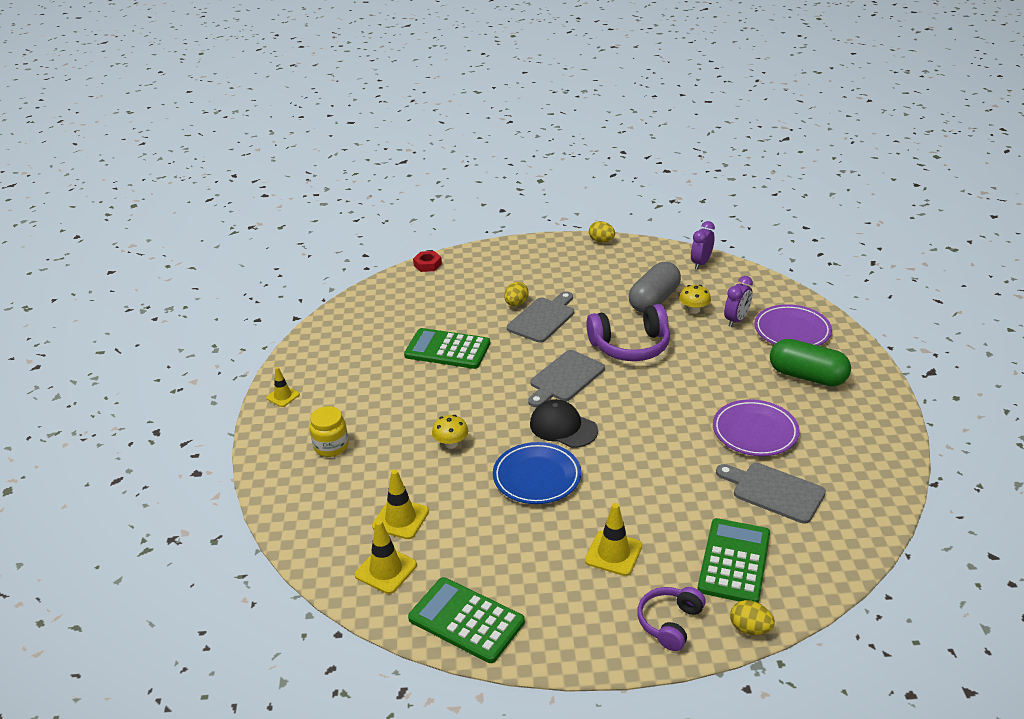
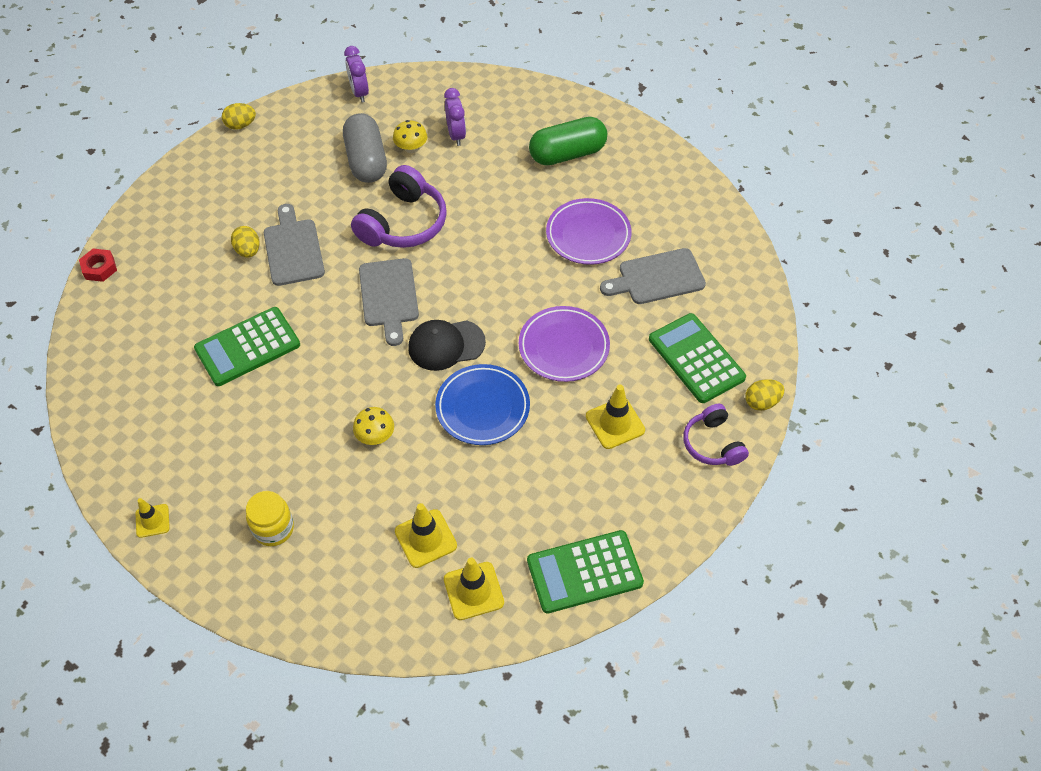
camera: 50 degrees left, 20 degrees up
purple plate [754,304,832,346] -> purple plate moved to [519,306,610,382]

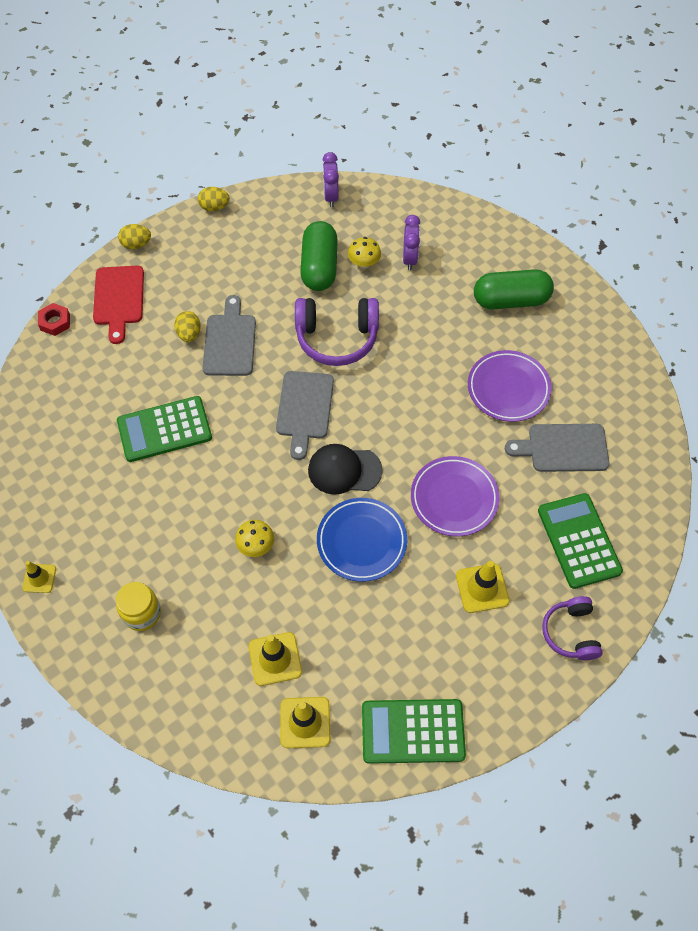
camera: 15 degrees right, 5 degrees up
grey capsule [343,113,387,183] -> green capsule [300,221,338,291]
purple headphones [351,165,447,248] -> purple headphones turned 45 degrees clockwise [295,298,379,366]
yellow egg [745,379,784,411] -> yellow egg moved to [118,224,151,249]
none -> red cutting board [93,265,144,344]

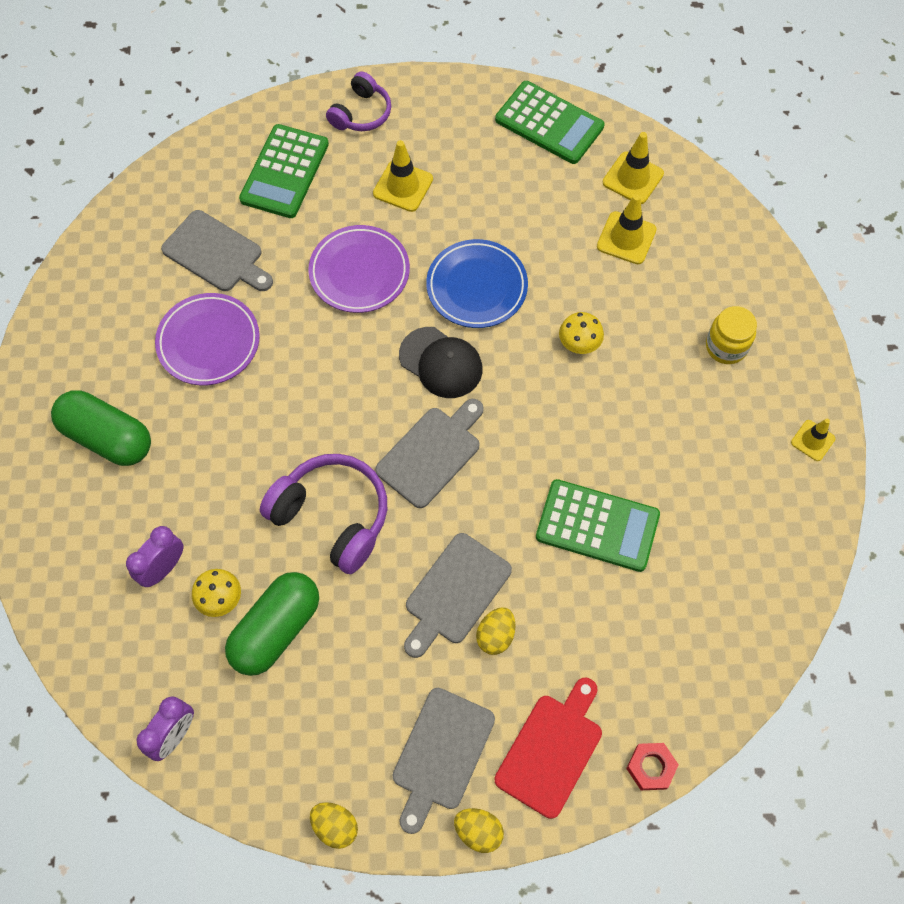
camera: 145 degrees left, 5 degrees up
none -> grey cutting board [392,688,495,834]

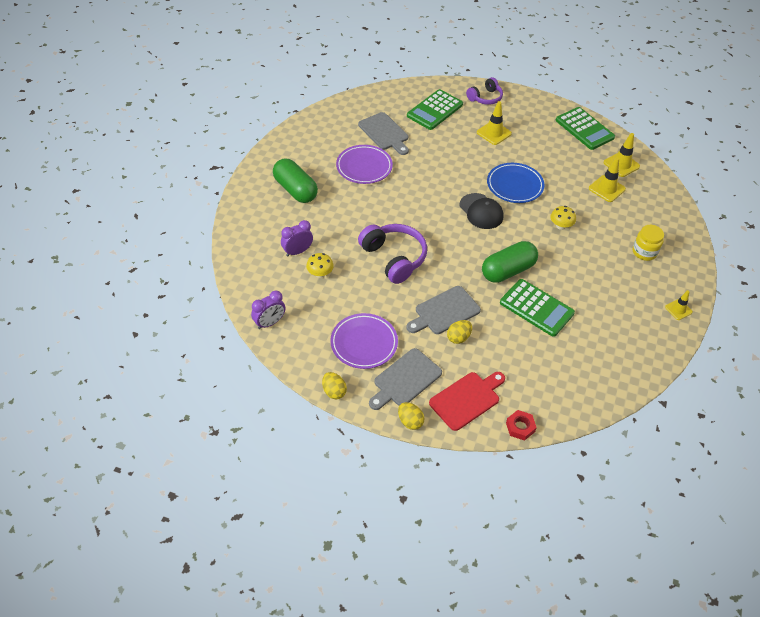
camera: 20 degrees right, 15 degrees down
green capsule [225,572,319,676] -> green capsule moved to [482,241,538,283]
purple plate [308,225,410,313] -> purple plate moved to [330,313,398,369]
grey cutting board [375,399,484,508] -> none

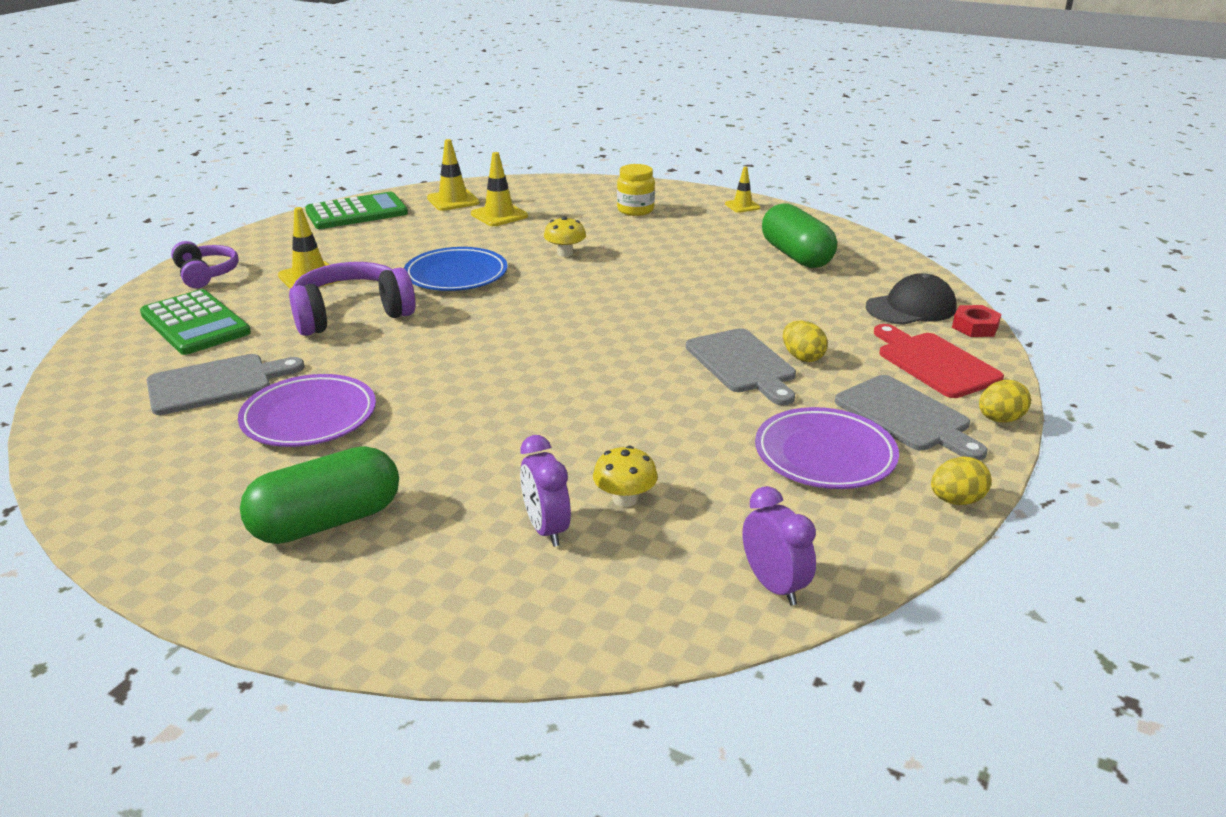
camera: 80 degrees left, 20 degrees down
purple headphones [358,224,427,284] -> purple headphones moved to [289,262,416,336]
black cap [460,193,503,229] -> black cap moved to [865,273,957,325]
green capsule [482,241,538,283] -> green capsule moved to [762,203,837,268]
green calculator [500,279,575,337] -> none

